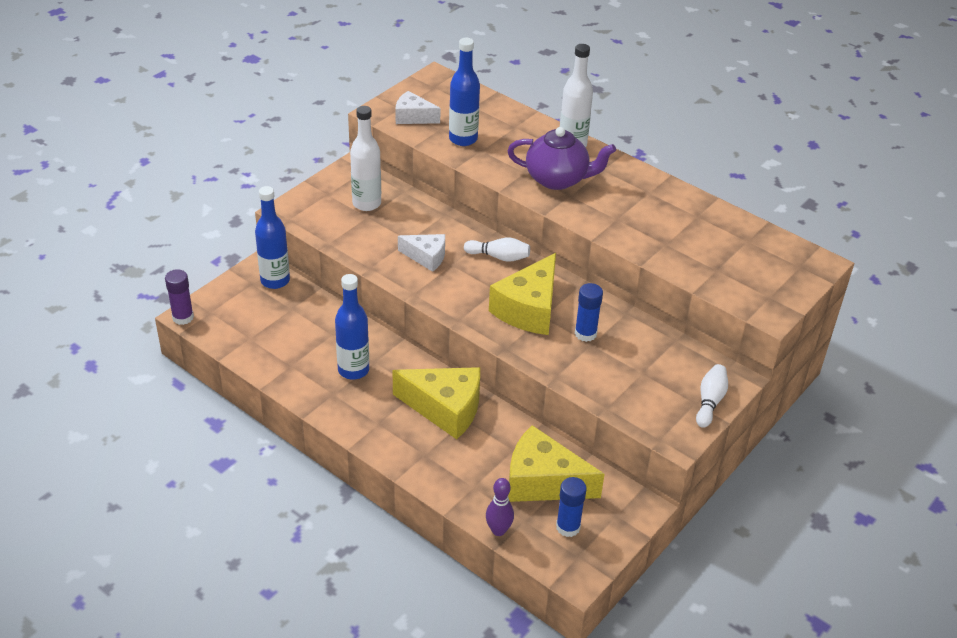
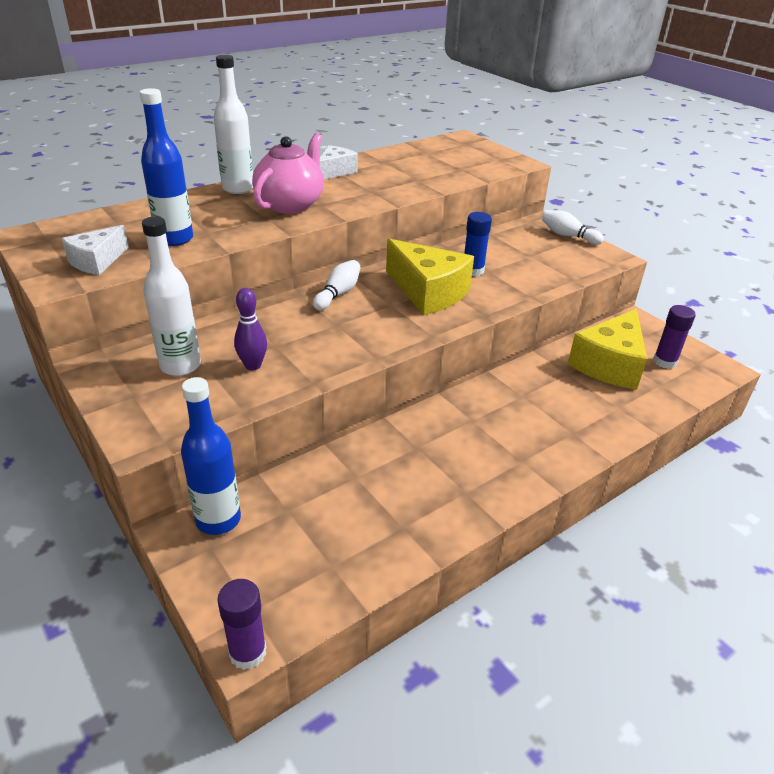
camera: 75 degrees left, 5 degrees down
blue bottle [335,274,369,380] -> none
yellow cheese [392,367,480,440] -> none
white cheese [398,234,445,272] -> white cheese moved to [319,145,358,180]
purple bowling pin [486,478,514,536] -> purple bowling pin moved to [234,288,267,371]
purple teapot [507,127,616,190] -> pink teapot [252,133,324,214]
blue glue stick [556,477,587,537] -> purple glue stick [653,305,696,369]

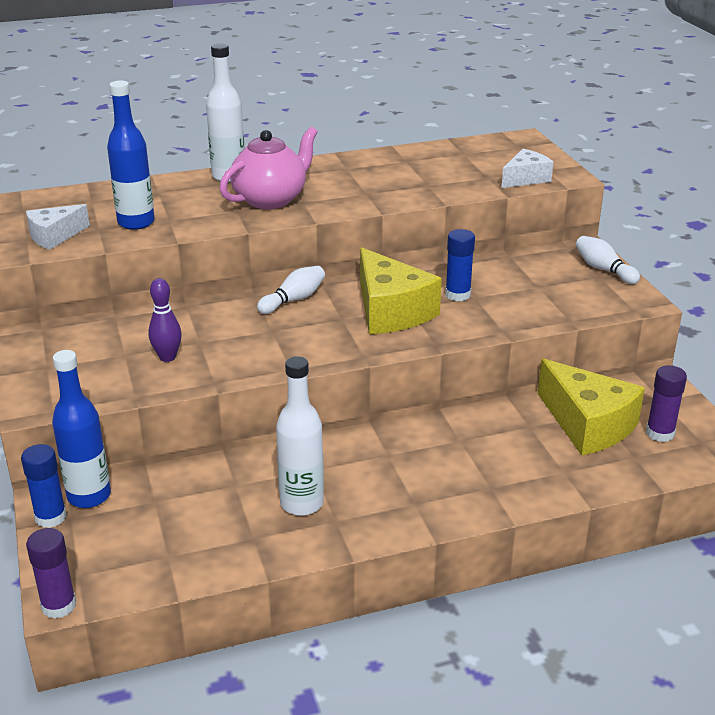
camera: 20 degrees right, 5 degrees down
white bottle [142,217,201,376] -> white bottle moved to [276,356,324,516]
white cheese [319,145,358,180] -> white cheese moved to [501,149,553,188]
yellow cheese [568,309,647,390] -> yellow cheese turned 90 degrees counterclockwise [538,359,645,455]
none -> blue glue stick [21,444,67,528]

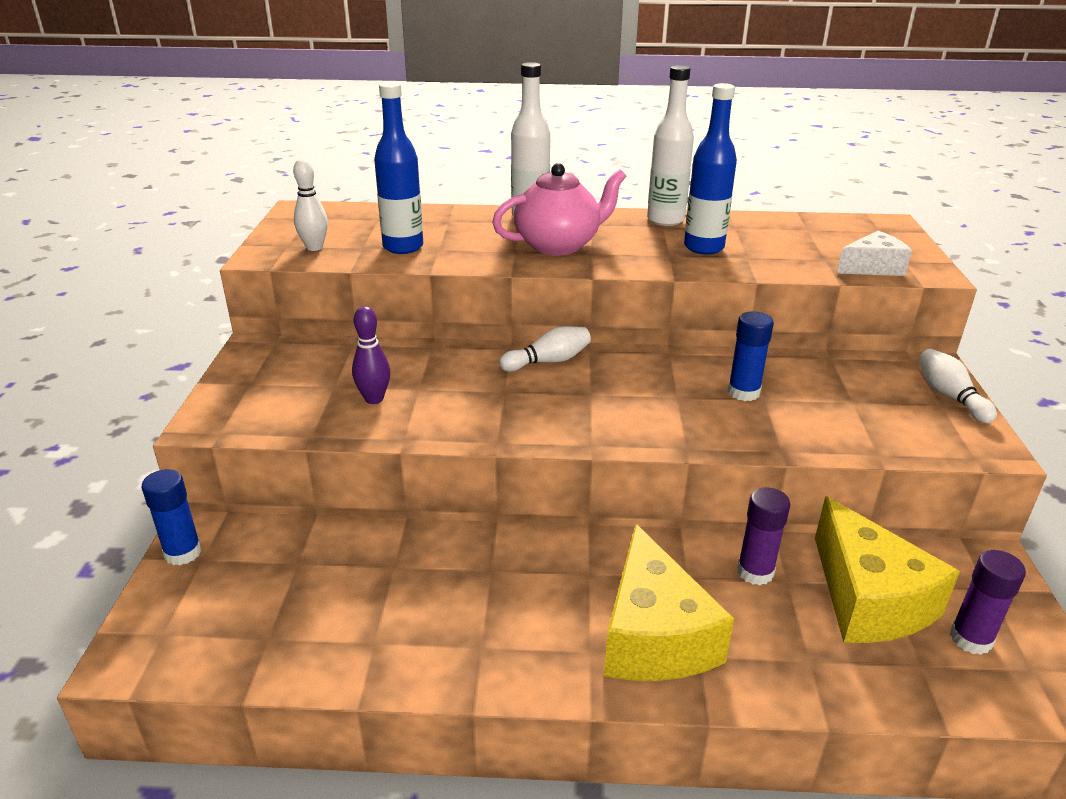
camera: 20 degrees right, 0 degrees up
white cheese [26,204,90,250] -> white bowling pin [293,159,328,251]
purple glue stick [26,528,76,619] -> purple glue stick moved to [737,487,790,585]
blue bottle [52,350,111,508] -> blue bottle moved to [684,83,737,255]
white bottle [276,356,324,516] -> white bottle moved to [647,65,694,226]
yellow cheese [360,247,442,334] -> yellow cheese moved to [604,524,734,681]

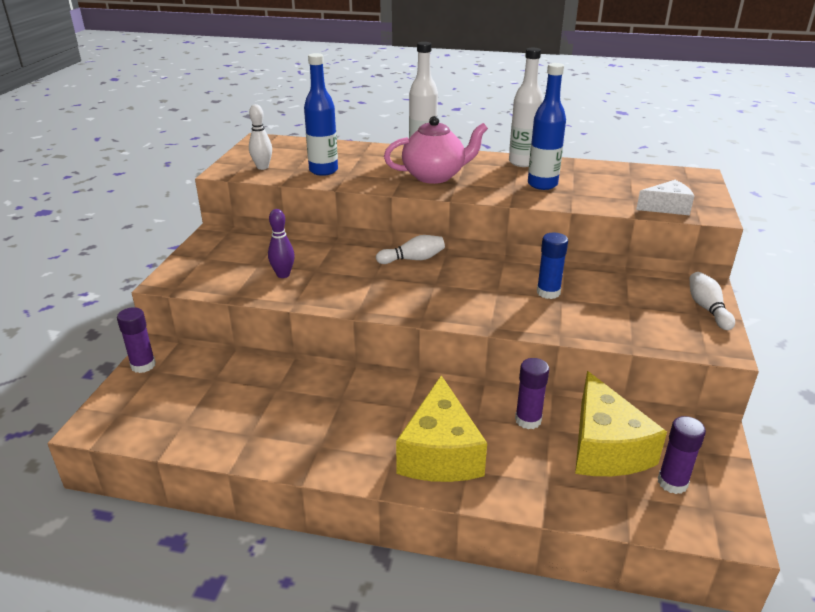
camera: 10 degrees right, 0 degrees up
blue glue stick [141,469,202,565] -> purple glue stick [117,307,156,373]

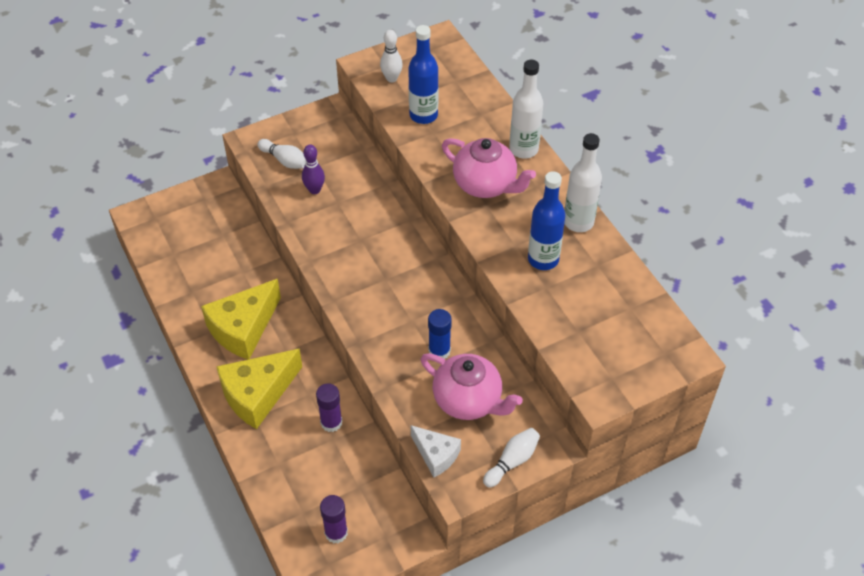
camera: 50 degrees right, 20 degrees up
purple glue stick [117,307,156,373] -> none
white bowling pin [376,235,445,264] -> white bowling pin moved to [258,139,306,169]
yellow cheese [575,371,667,476] -> yellow cheese moved to [201,279,281,359]
white cheese [636,180,694,215] -> white cheese moved to [411,425,461,478]
none -> pink teapot [421,353,523,420]

